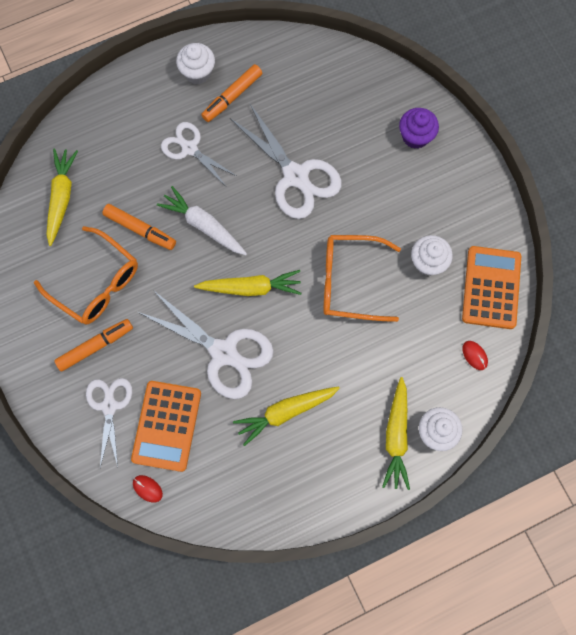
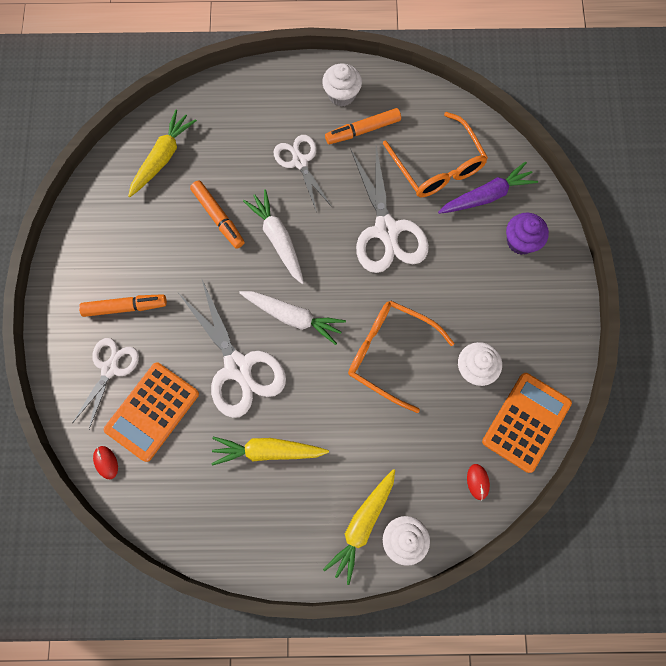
camera: 25 degrees right, 0 degrees up
orange glasses [34,226,138,325] -> orange glasses moved to [383,112,488,197]
yellow carrot [194,270,302,296] -> white carrot [239,291,346,345]
none -> purple carrot [438,162,538,214]

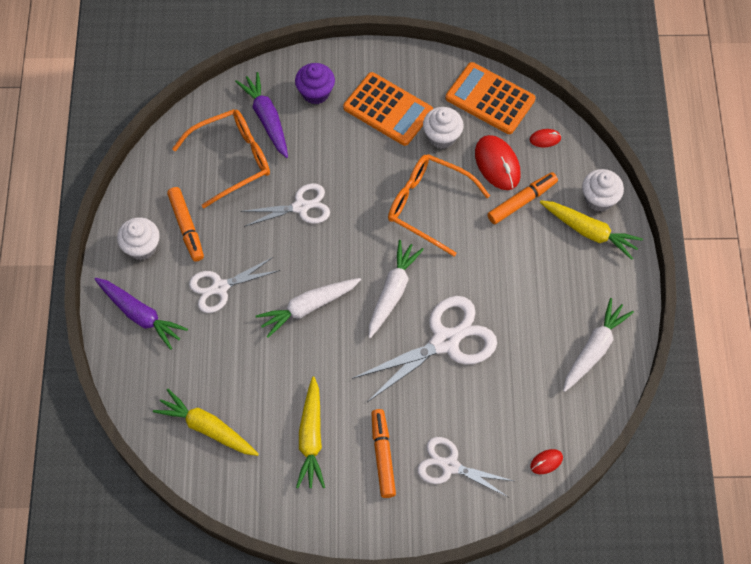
camera: 90 degrees left, 10 degrees down
orange calculator [104,362,199,462] -> orange calculator moved to [343,72,433,146]
orange marker [190,180,244,249] -> orange marker moved to [487,172,558,224]
yellow carrot [211,437,329,466] -> yellow carrot moved to [296,376,325,488]
orange glasses [348,300,455,413] -> orange glasses turned 90 degrees clockwise [388,154,490,256]
white scissors [351,146,429,273] -> white scissors [241,183,330,227], size x0.62
none -> purple carrot [95,278,188,350]
none -> red mouse [475,135,521,190]
none -> white carrot [563,298,634,392]

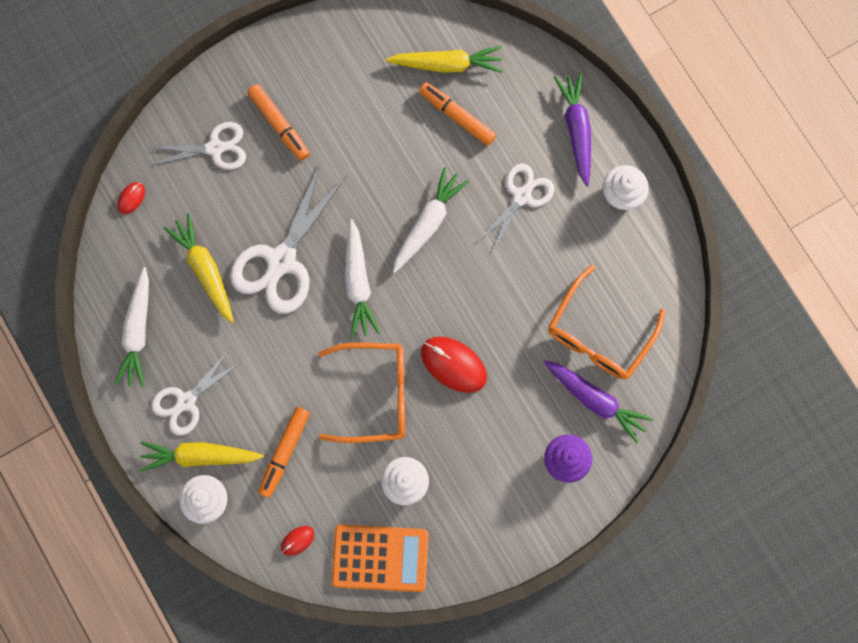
camera: 150 degrees right, 15 degrees up
purple carrot [95,278,188,350] -> purple carrot turned 75 degrees clockwise [554,72,591,187]
orange marker [167,187,204,262] -> orange marker moved to [419,82,496,146]
white scissors [241,183,330,227] -> white scissors moved to [151,350,243,436]
yellow carrot [296,376,325,488] -> yellow carrot moved to [164,214,234,323]
orange calculator [343,72,433,146] -> none
red mouse [475,135,521,190] -> red mouse moved to [421,337,487,393]

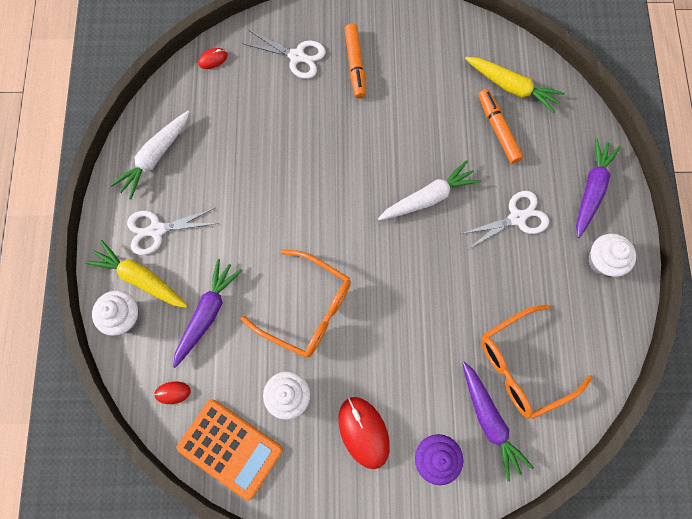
camera: 30 degrees right, 5 degrees down
yellow carrot [164,214,234,323] -> none
white scissors [230,163,346,314] -> none
orange marker [258,407,310,498] -> purple carrot [173,259,242,368]
white carrot [345,219,380,338] -> none
red mouse [421,337,487,393] -> red mouse moved to [338,397,390,469]

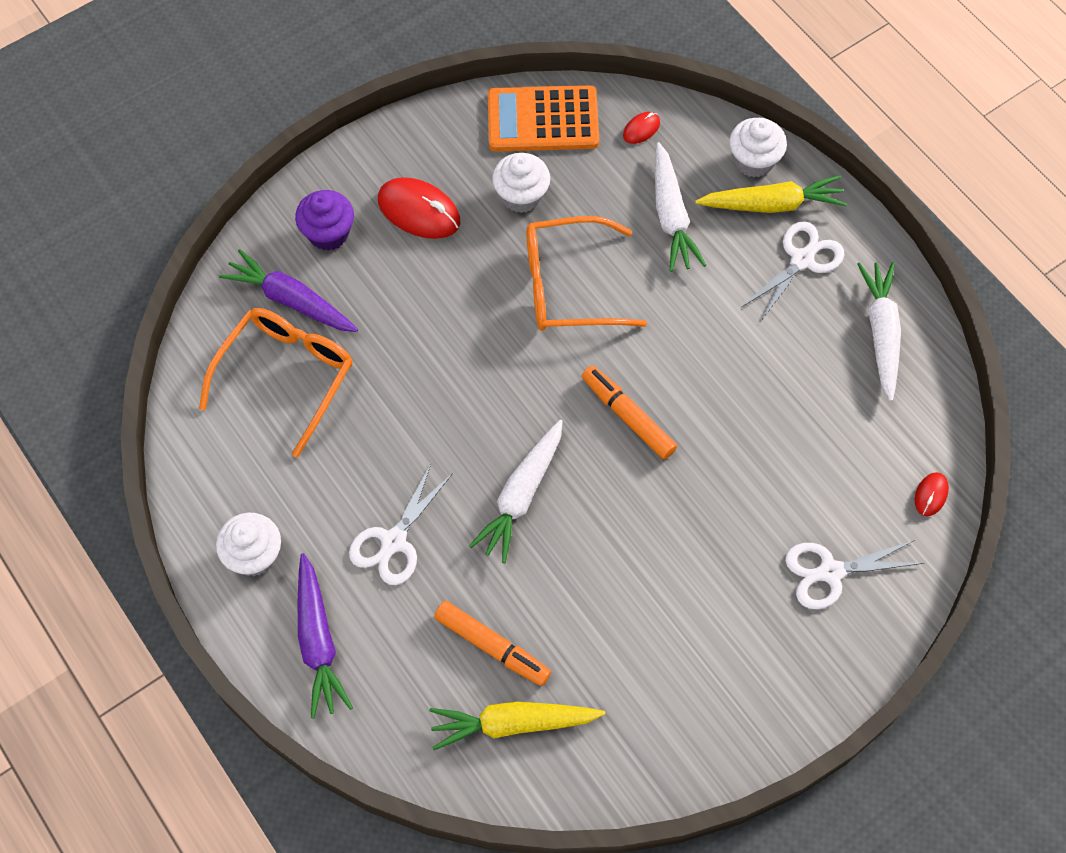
camera: 145 degrees right, 10 degrees down
purple carrot [173,259,242,368] -> white carrot [655,142,706,272]
orange marker [344,24,366,98] -> orange marker moved to [582,365,677,460]

